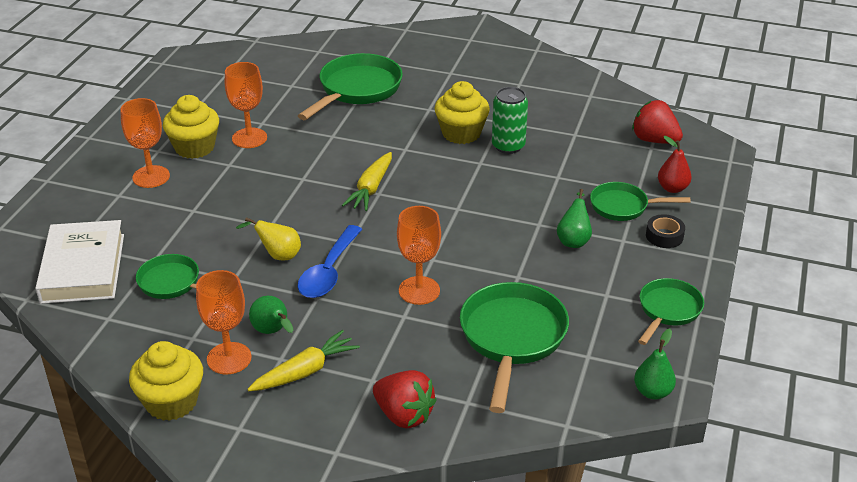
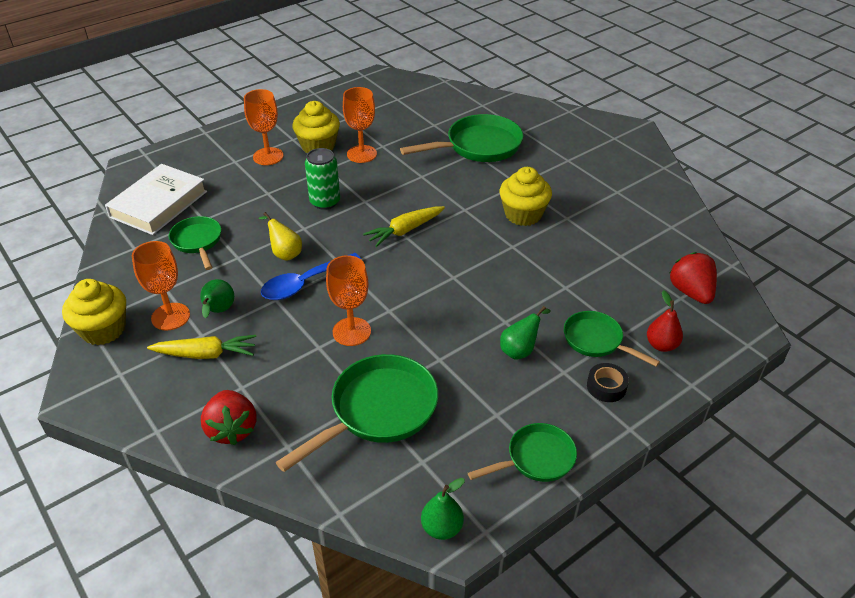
camera: 35 degrees right, 5 degrees up
green can [492,87,528,154] -> green can moved to [305,148,340,210]

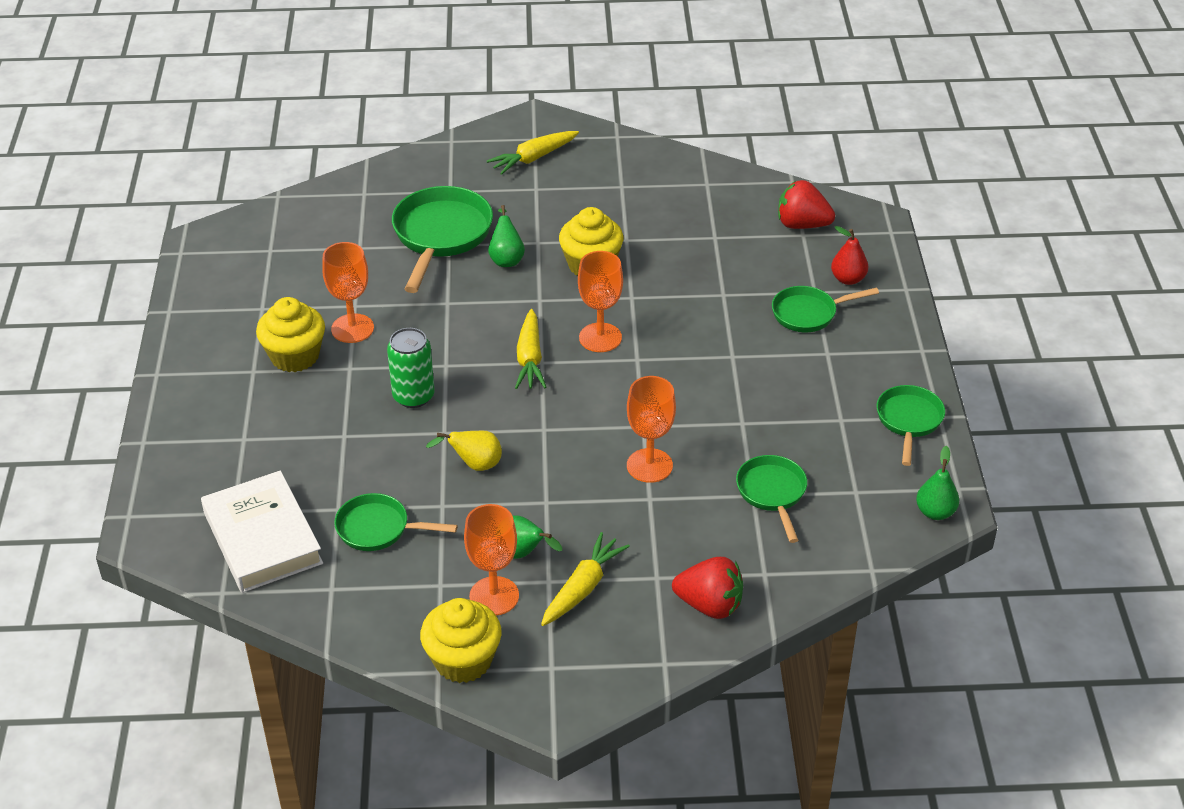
camera: 55 degrees left, 0 degrees up
orange goblet [244,89,283,165] -> orange goblet moved to [578,251,623,352]
blue spoon [261,253,361,300] -> none
green pan [276,354,438,472] -> green pan [736,455,807,543], size x0.60
green pear [500,306,551,360] -> green pear moved to [488,205,525,267]
black tape [587,363,629,402] -> none
none -> yellow carrot [487,131,579,175]

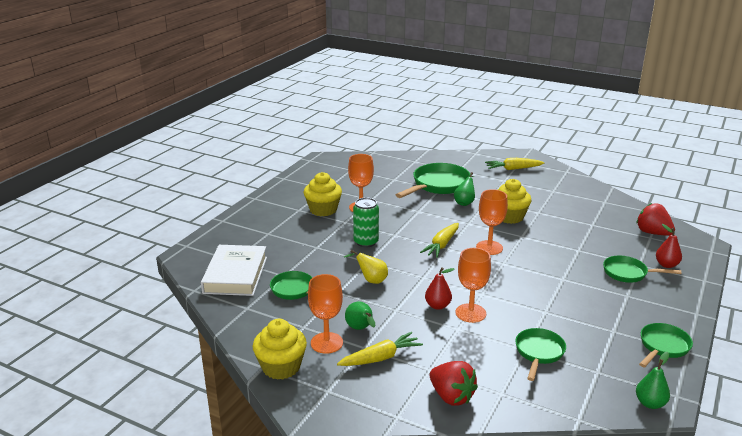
camera: 30 degrees right, 15 degrees down
none -> red pear [425,267,454,310]

